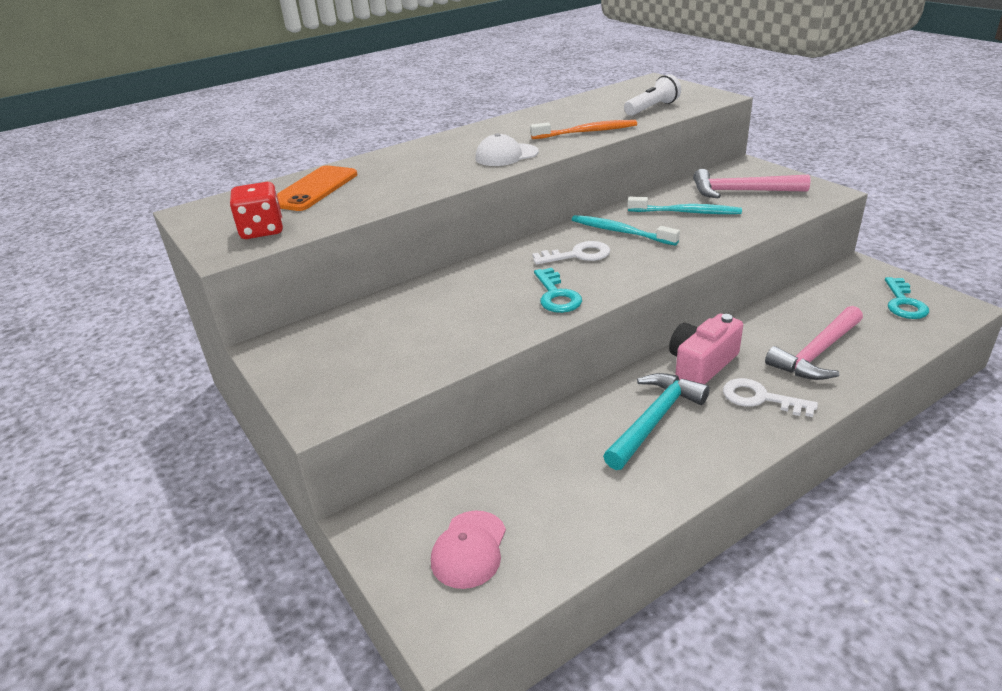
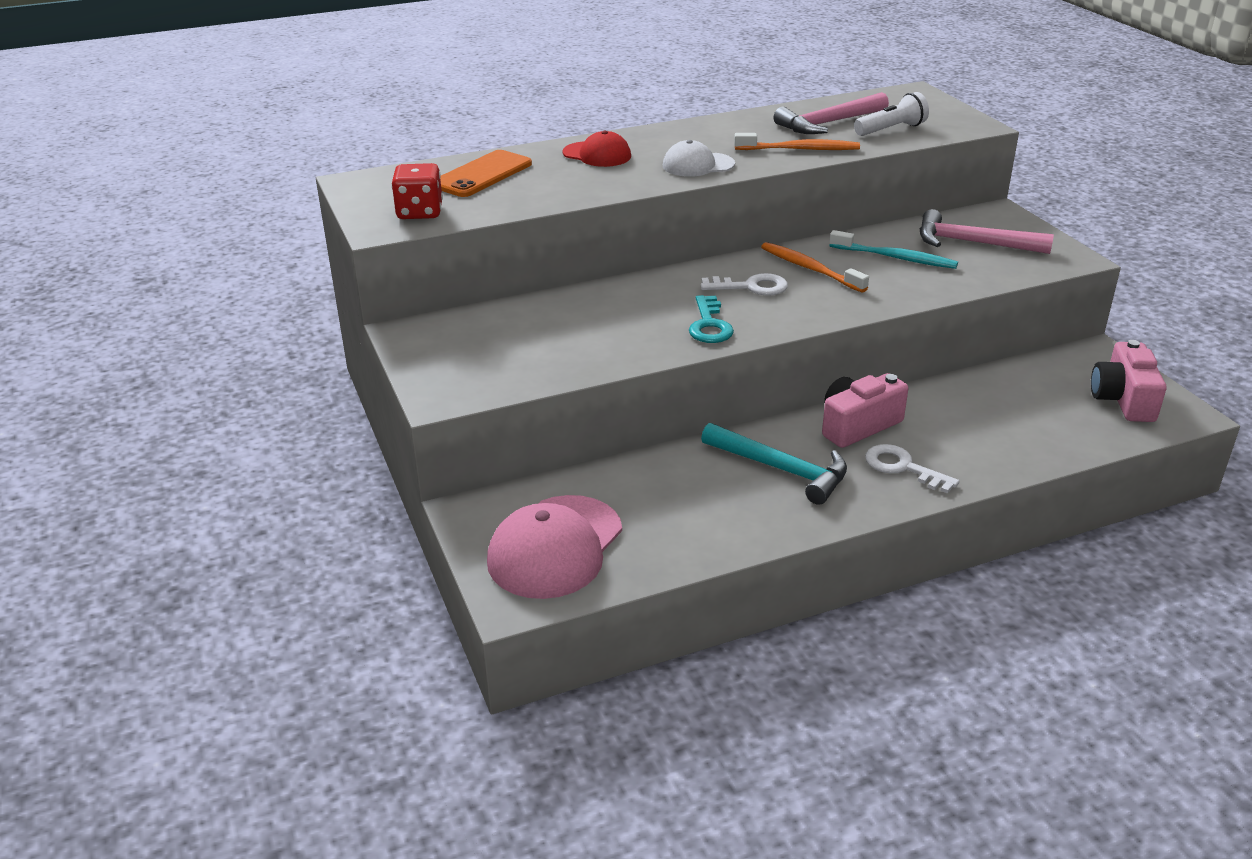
camera: 10 degrees right, 0 degrees up
pink cap [431,511,506,589] -> pink cap [487,495,622,599], size x1.71
turquoise toothbrush [572,215,680,246] -> orange toothbrush [761,242,869,293]
turquoise hammer [603,373,710,470] -> turquoise hammer turned 75 degrees clockwise [701,423,847,505]
pink hammer [765,306,863,380] -> pink hammer moved to [773,92,889,134]
turquoise key [885,277,929,319] -> pink camera [1091,340,1166,422]
none -> red cap [562,131,631,167]

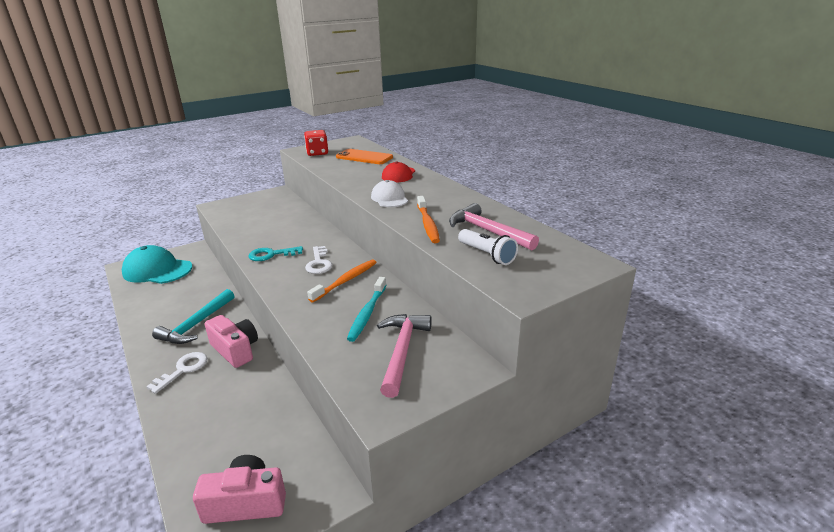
camera: 80 degrees right, 5 degrees down
pink cap [487,495,622,599] -> turquoise cap [122,245,192,284]

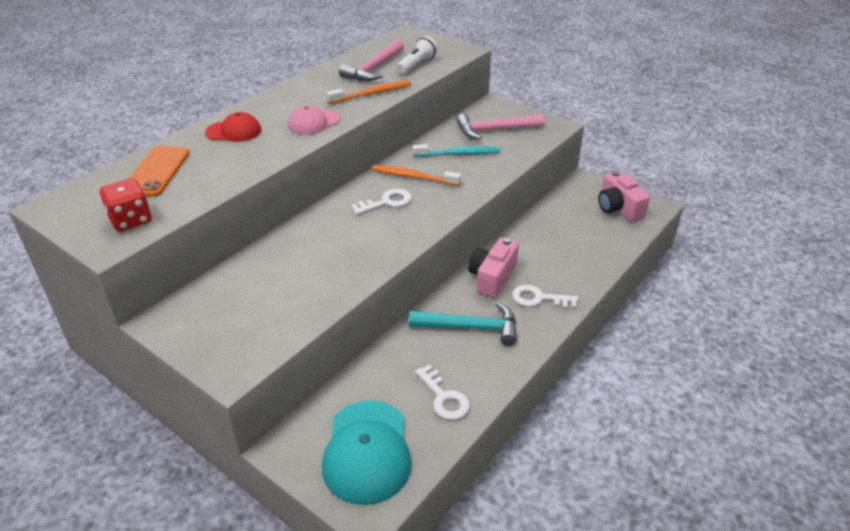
camera: 110 degrees left, 10 degrees up
turquoise key [248,246,303,261] -> none
white cap [371,180,408,207] -> pink cap [288,106,340,135]
none -> white key [415,365,470,420]

